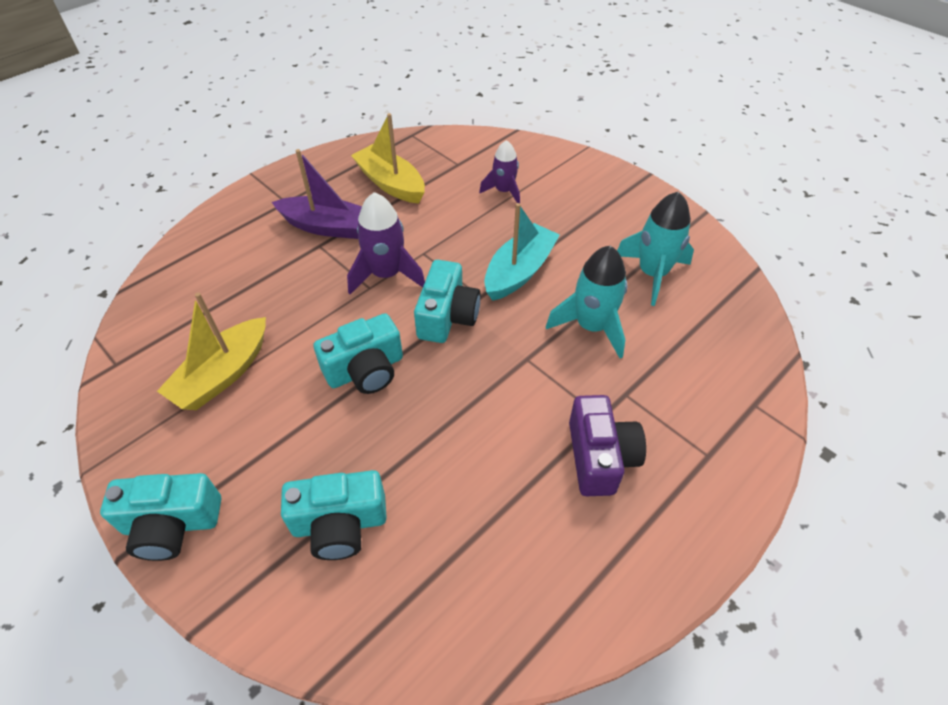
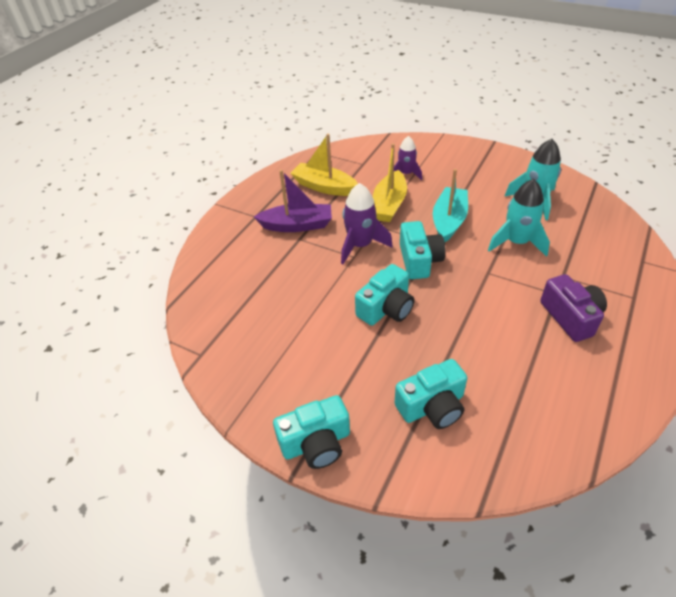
camera: 15 degrees left, 5 degrees down
yellow boat [157,292,266,410] -> yellow boat moved to [373,143,407,222]

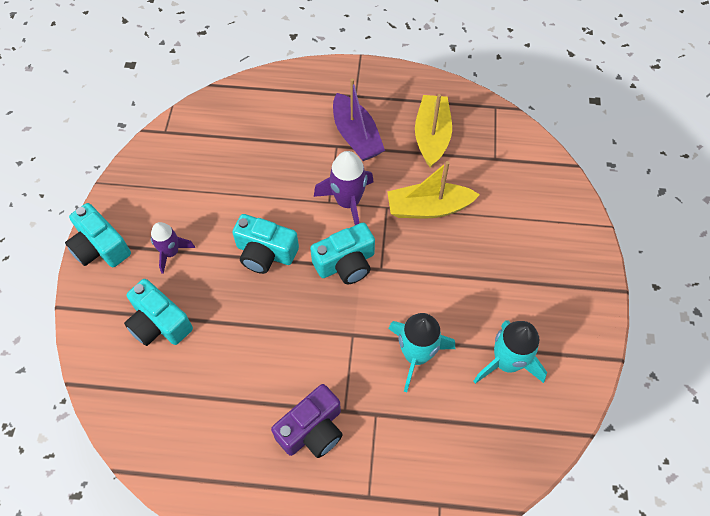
camera: 65 degrees right, 15 degrees up
purple rocket [394,136,422,180] -> purple rocket moved to [151,222,195,274]
turquoise boat [433,169,468,242] -> none

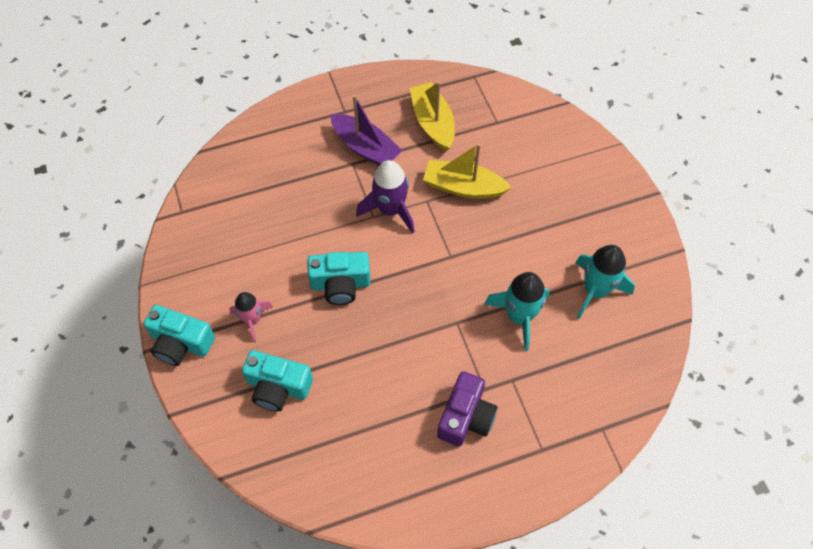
camera: 25 degrees left, 0 degrees up
purple rocket [151,222,195,274] -> pink rocket [230,292,273,342]
turquoise camera [310,223,375,284] -> none
yellow boat [387,161,480,218] -> yellow boat turned 45 degrees clockwise [423,143,512,199]

